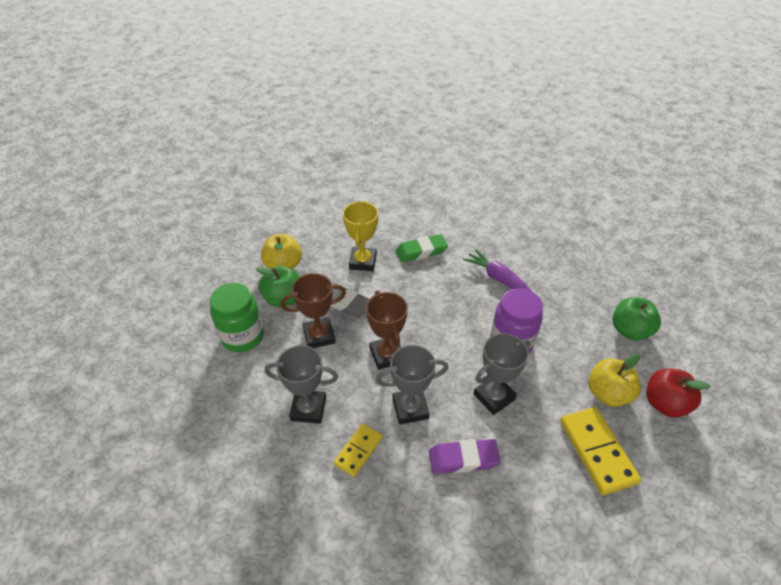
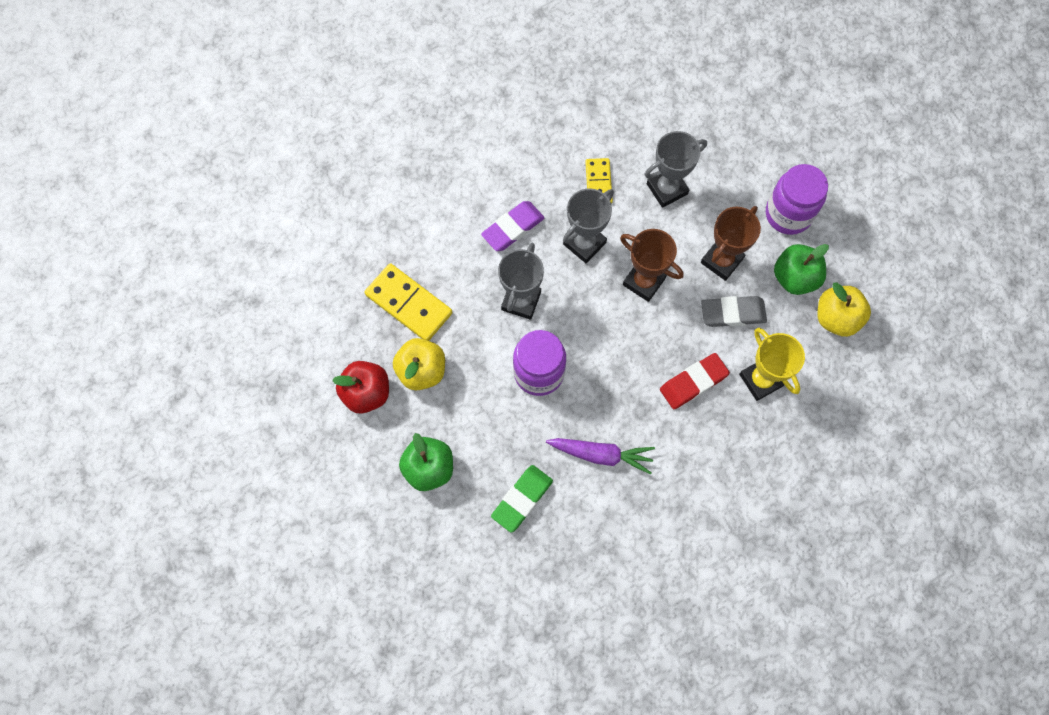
camera: 145 degrees right, 25 degrees up
green jar [210,283,264,352] -> purple jar [766,164,828,235]
green eraser [396,234,448,262] -> green eraser moved to [491,465,553,533]
none -> red eraser [660,353,730,409]

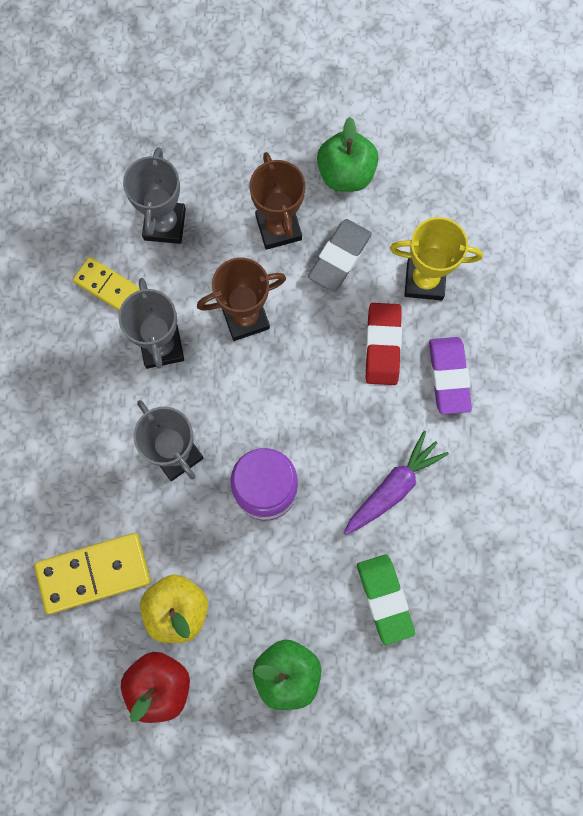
camera: 55 degrees left, 5 degrees up
purple eraser [481,201,544,251] -> purple eraser moved to [429,337,472,414]
purple jar [766,164,828,235] -> none
yellow apple [817,282,871,337] -> none

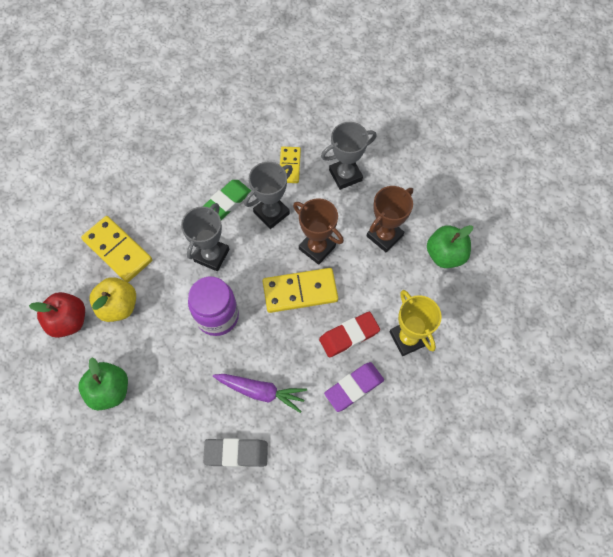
camera: 60 degrees right, 10 degrees down
grey eraser [308,219,372,292] -> grey eraser moved to [203,438,268,467]
green eraser [357,554,415,645] -> green eraser moved to [202,180,251,220]
none -> yellow domino [263,268,338,313]

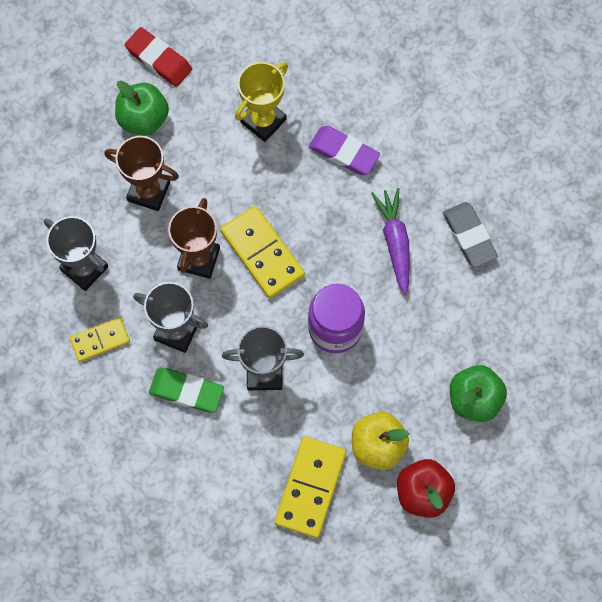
camera: 115 degrees left, 5 degrees up
red eraser [319,312,380,358] -> red eraser moved to [125,27,192,87]

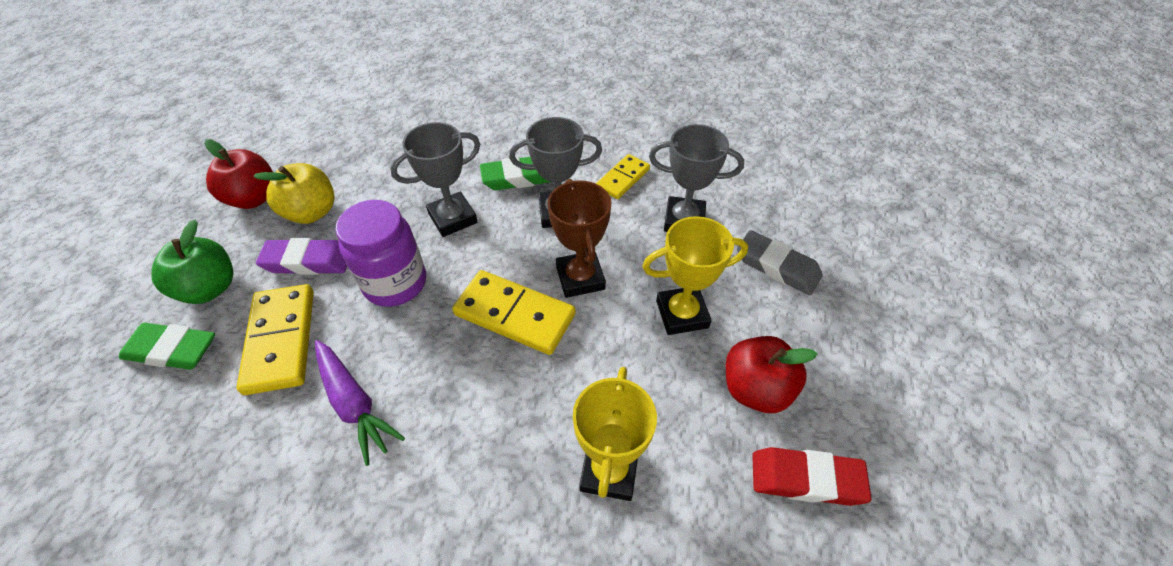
camera: 150 degrees right, 20 degrees down
brown trophy [105,136,179,211] -> yellow trophy [642,216,748,335]
green apple [115,81,169,136] -> red apple [726,336,817,413]
yellow domino [275,436,346,538] -> yellow domino moved to [237,284,314,395]
purple eraser [309,126,380,175] -> purple eraser moved to [256,238,347,275]
grey eraser [443,202,498,268] -> grey eraser moved to [737,230,823,295]
none -> green eraser [119,323,215,370]

